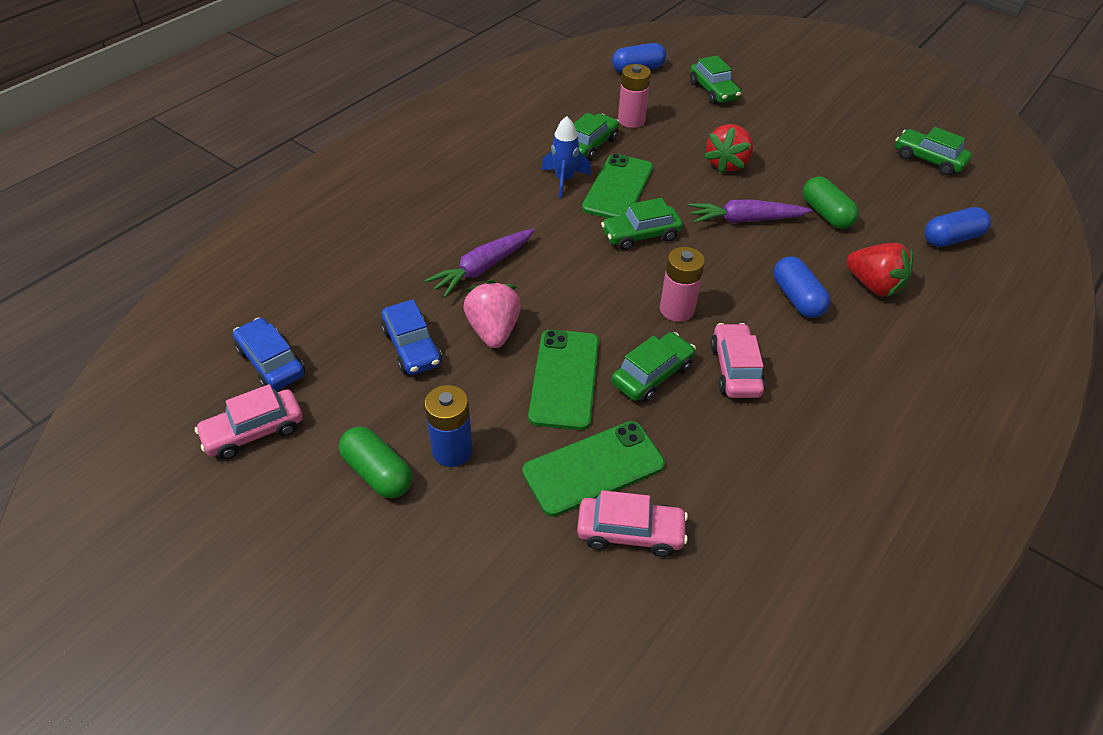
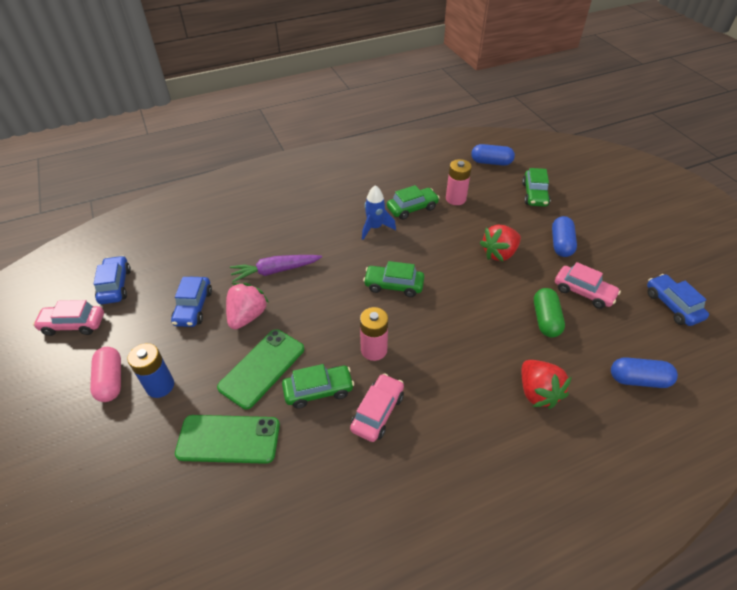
camera: 30 degrees right, 0 degrees up
green capsule [339,427,412,498] -> pink capsule [90,347,121,402]
pink car [577,490,688,557] -> pink car moved to [555,262,621,309]
green phone [582,154,653,218] -> none
purple carrot [688,199,812,223] -> none
blue capsule [774,256,830,318] -> blue capsule moved to [552,216,577,257]
green car [895,127,972,175] -> blue car [647,274,709,326]

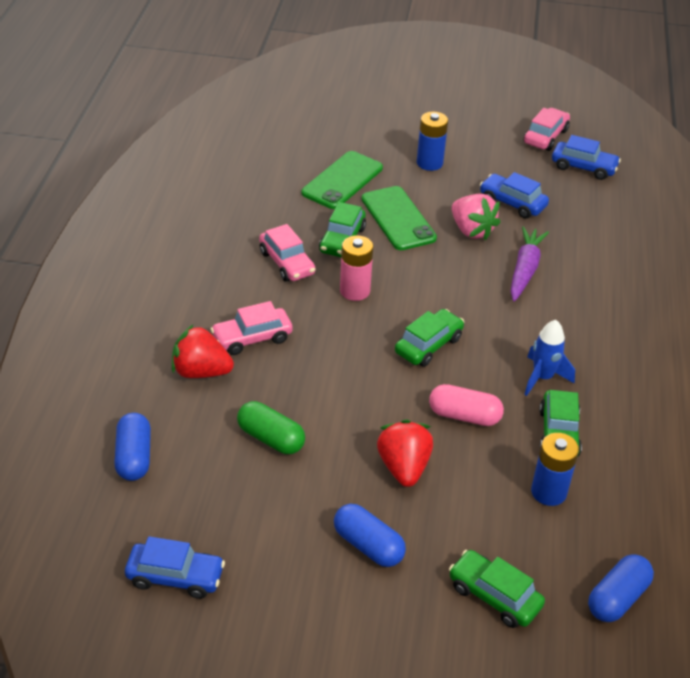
camera: 120 degrees right, 5 degrees down
pink capsule [90,347,121,402] -> pink capsule moved to [429,384,504,426]
pink battery [446,159,472,205] -> blue battery [531,433,579,506]
pink car [555,262,621,309] -> pink car moved to [211,301,293,355]
blue capsule [611,357,678,388] -> blue capsule turned 45 degrees counterclockwise [114,413,151,481]

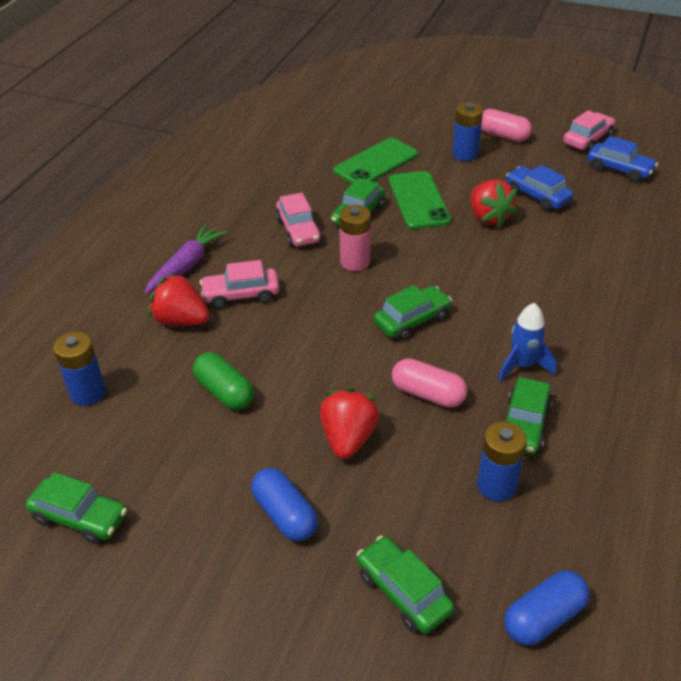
camera: 15 degrees right, 0 degrees up
blue capsule [114,413,151,481] -> blue battery [53,332,106,406]
blue car [125,536,225,599] -> green car [26,472,127,544]
pink strawberry [452,194,501,240] -> red strawberry [471,180,517,227]
purple carrot [511,226,549,302] -> purple carrot moved to [144,224,228,295]
none -> pink capsule [481,109,532,142]

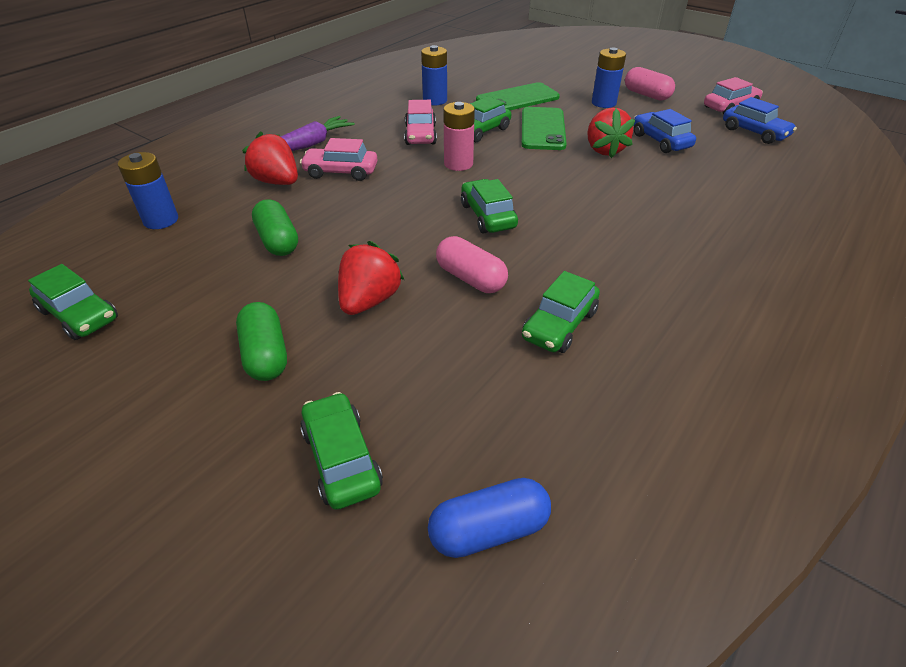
camera: 15 degrees right, 0 degrees up
blue capsule [251,468,318,541] -> green capsule [236,302,287,381]
green car [374,285,452,340] -> green car turned 90 degrees counterclockwise [461,179,518,233]
blue battery [477,421,527,502] -> blue battery moved to [421,45,447,105]
blue rocket [498,303,557,382] -> none

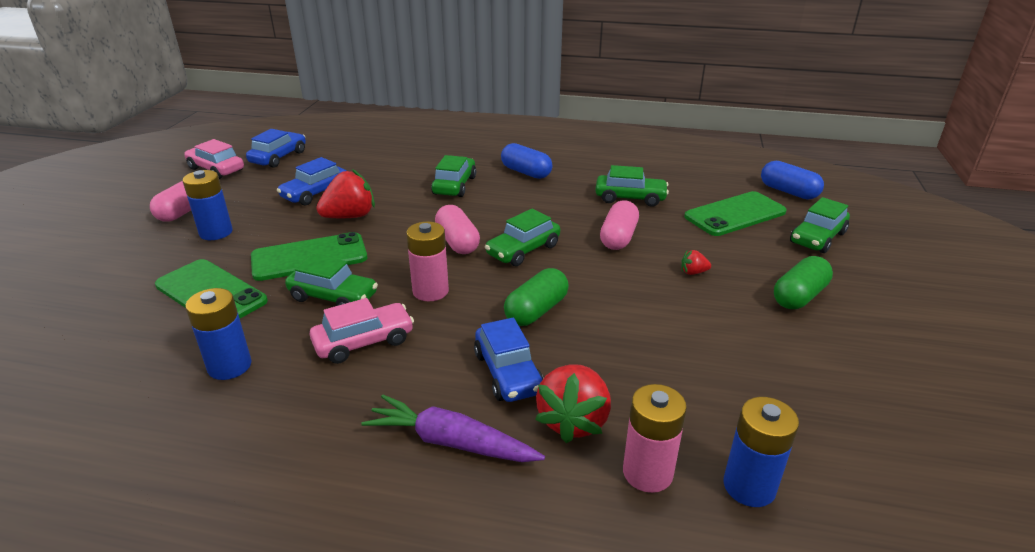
camera: 115 degrees left, 10 degrees down
green car [28,264,118,340] -> green car moved to [431,155,476,197]
green capsule [252,199,298,256] -> green capsule moved to [504,268,569,326]
pink car [300,138,377,181] -> blue car [474,318,544,402]
red strawberry [338,241,404,315] -> red strawberry [681,250,711,275], size x0.46
none -> pink capsule [435,205,480,254]
none -> blue capsule [501,143,552,179]
none -> pink battery [623,384,687,493]
none -> green phone [684,191,787,236]

